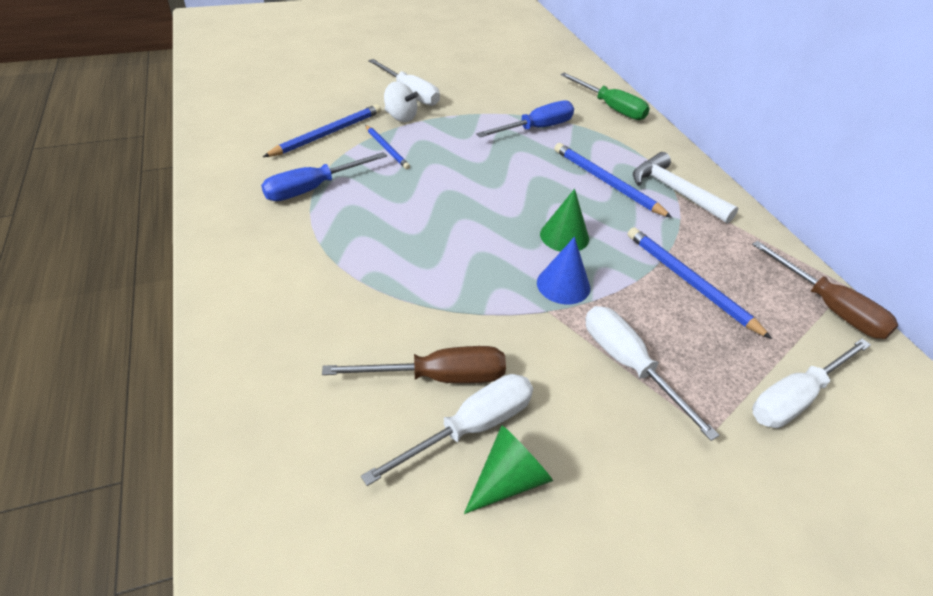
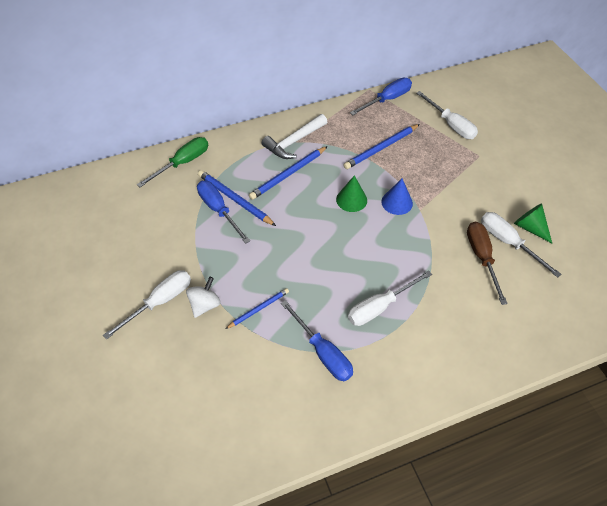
camera: 90 degrees left, 10 degrees up
blue pencil [263,104,381,157] -> blue pencil moved to [198,170,276,226]
white screwdriver [585,306,720,441] -> white screwdriver moved to [348,270,432,326]
brown screwdriver [752,241,899,339] -> blue screwdriver [350,78,412,115]

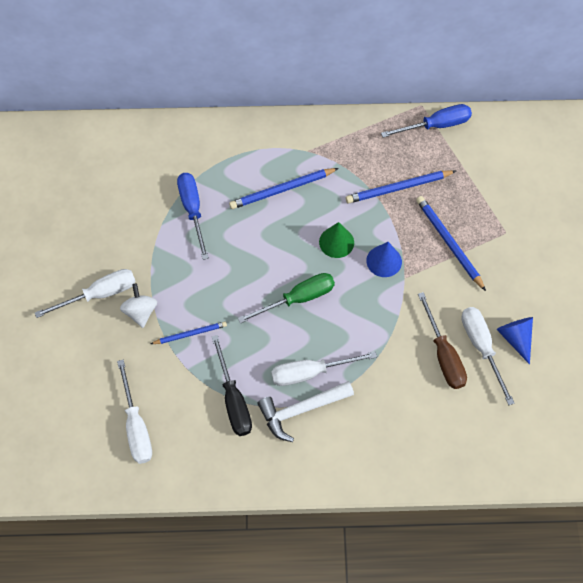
camera: 20 degrees right, 10 degrees up
green screwdriver [137,137,208,187] -> green screwdriver moved to [238,273,335,324]
white spinning top [186,277,221,318] -> white spinning top turned 60 degrees counterclockwise [120,283,157,328]
blue pencil [198,170,276,226] -> blue pencil moved to [416,196,486,291]
white hammer [261,114,327,159] -> white hammer moved to [257,381,354,442]
blue screwdriver [281,300,353,381] -> black screwdriver [212,335,252,436]
white screwdriver [416,91,478,139] -> white screwdriver moved to [117,360,152,464]
brown screwdriver [467,222,508,305] -> brown screwdriver turned 150 degrees clockwise [418,292,467,389]
green cone [514,203,552,243] -> blue cone [497,317,533,365]

